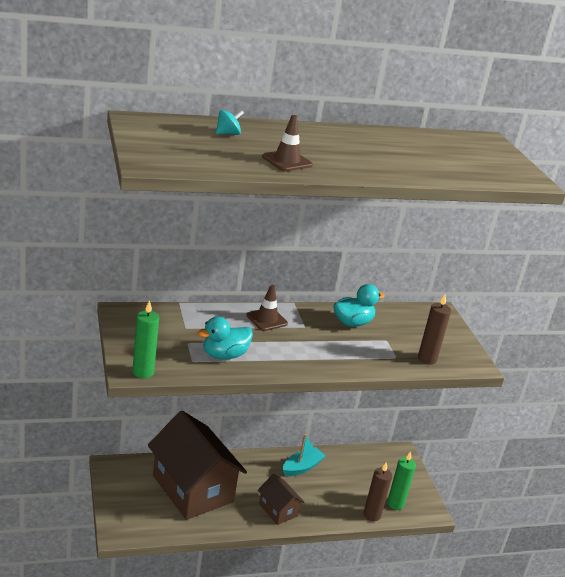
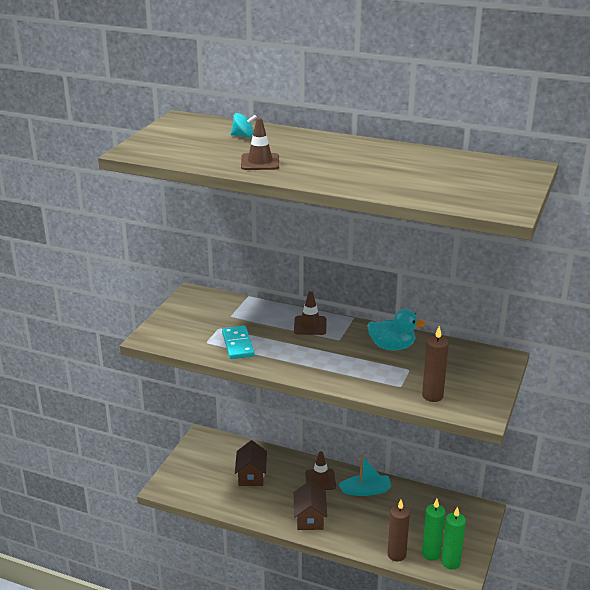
camera: 40 degrees right, 0 degrees up
green candle [132,300,159,379] -> green candle moved to [441,507,466,570]
brown house [148,411,247,520] -> brown house [235,440,267,486], size x0.47
turquoise duck [197,316,253,360] -> turquoise domino [222,326,255,359]
none -> brown traffic cone [305,451,336,490]

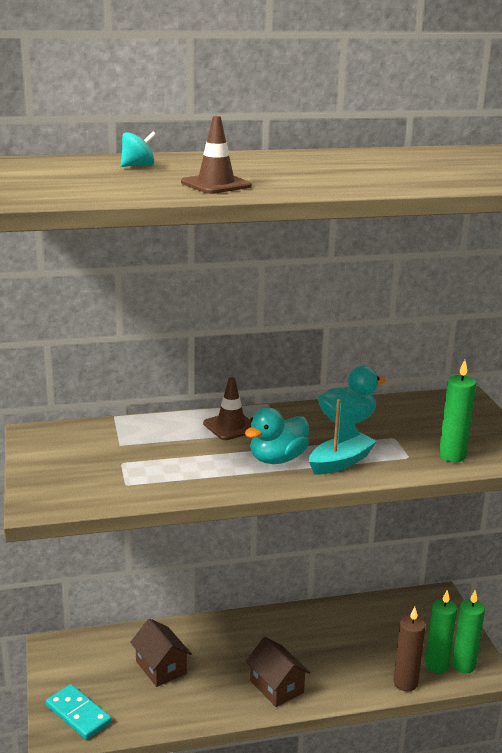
camera: 35 degrees left, 5 degrees down
turquoise domino [222,326,255,359] -> turquoise domino moved to [46,684,112,740]
brown traffic cone [305,451,336,490] -> none
turquoise boat [338,455,392,496] -> turquoise boat moved to [309,399,377,474]
brown candle [422,326,449,402] -> green candle [439,360,476,462]
none -> turquoise duck [245,408,309,464]

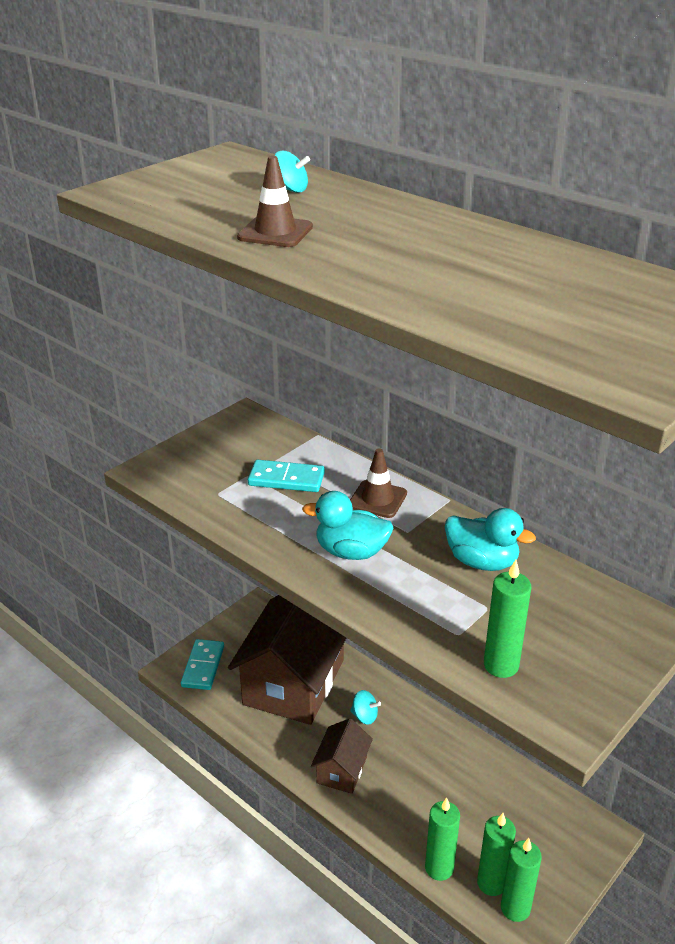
camera: 55 degrees right, 10 degrees up
brown house [130,618,192,687] -> brown house [228,595,346,725], size x2.14
turquoise boat [309,399,377,474] -> none
brown candle [394,607,426,692] -> green candle [425,798,460,881]
none -> turquoise domino [248,460,325,492]
none -> turquoise spinning top [350,690,381,725]

